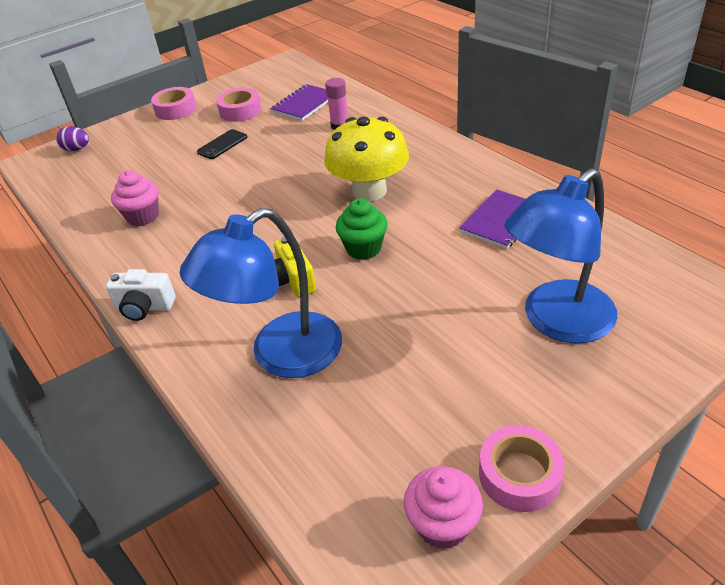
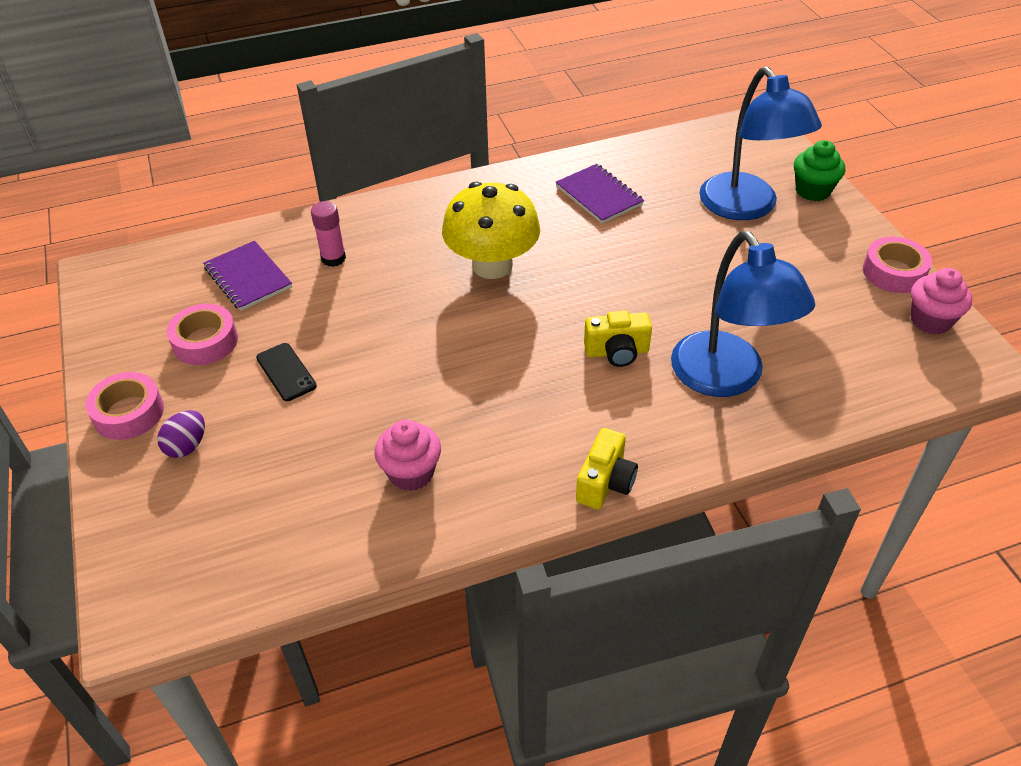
camera: 75 degrees left, 5 degrees up
purple egg [56,126,89,151] -> purple egg moved to [157,410,205,458]
white camera [106,269,176,321] -> yellow camera [576,428,638,509]
green cupcake [336,198,388,260] -> green cupcake moved to [794,140,845,201]

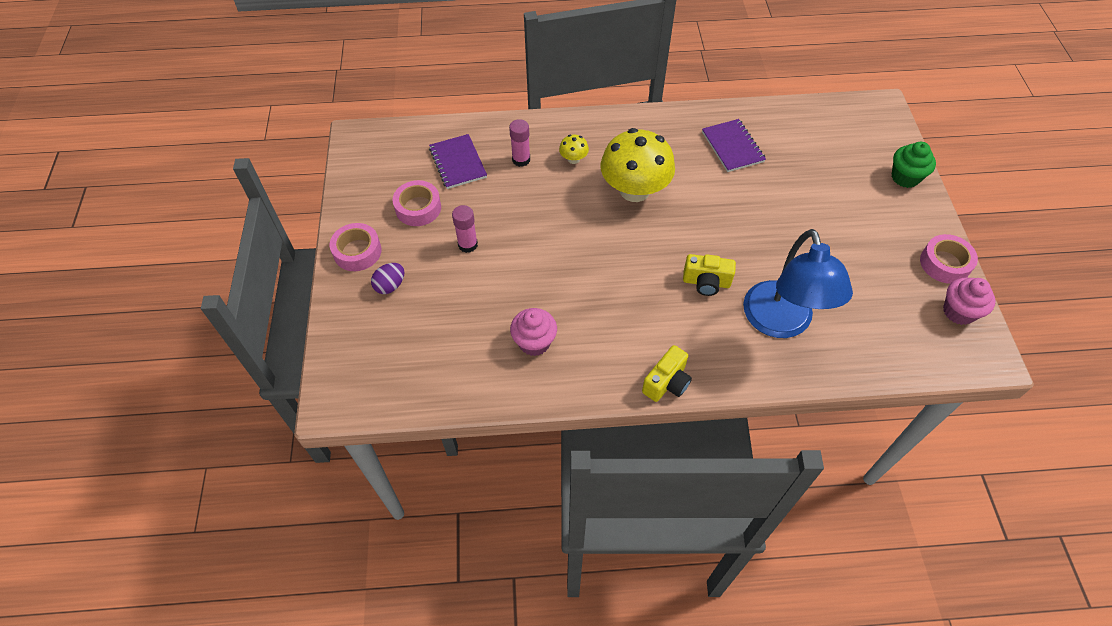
camera: 15 degrees right, 10 degrees up
black phone [256,343,317,401] -> pink glue stick [452,205,478,253]
blue lamp [699,67,822,220] -> none
none -> yellow mushroom [559,135,589,164]

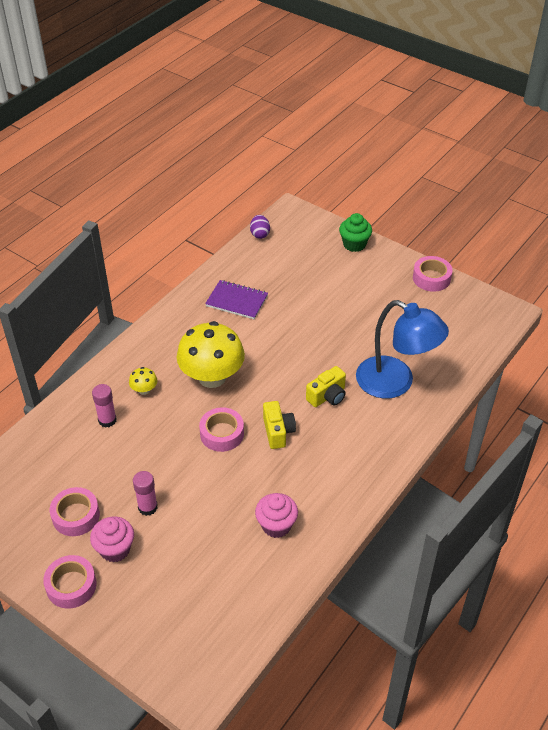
camera: 50 degrees left, 10 degrees down
purple egg [371,263,404,294] -> purple egg moved to [250,215,270,239]
purple notebook [429,134,487,189] -> none
yellow camera [642,345,692,402] -> yellow camera moved to [263,401,296,449]
pink cupcake [943,278,996,325] -> pink cupcake moved to [90,516,134,562]
none -> pink tape [199,407,244,452]

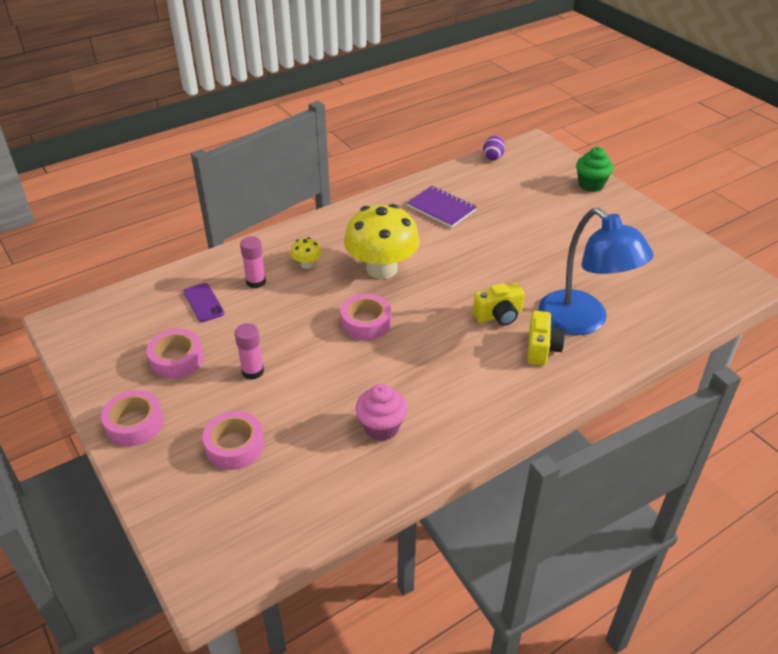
camera: 20 degrees right, 5 degrees down
pink cupcake [90,516,134,562] -> none
yellow camera [263,401,296,449] -> yellow camera moved to [527,311,565,365]
pink tape [413,256,453,292] -> pink tape moved to [202,411,264,470]
none -> purple phone [183,283,224,322]

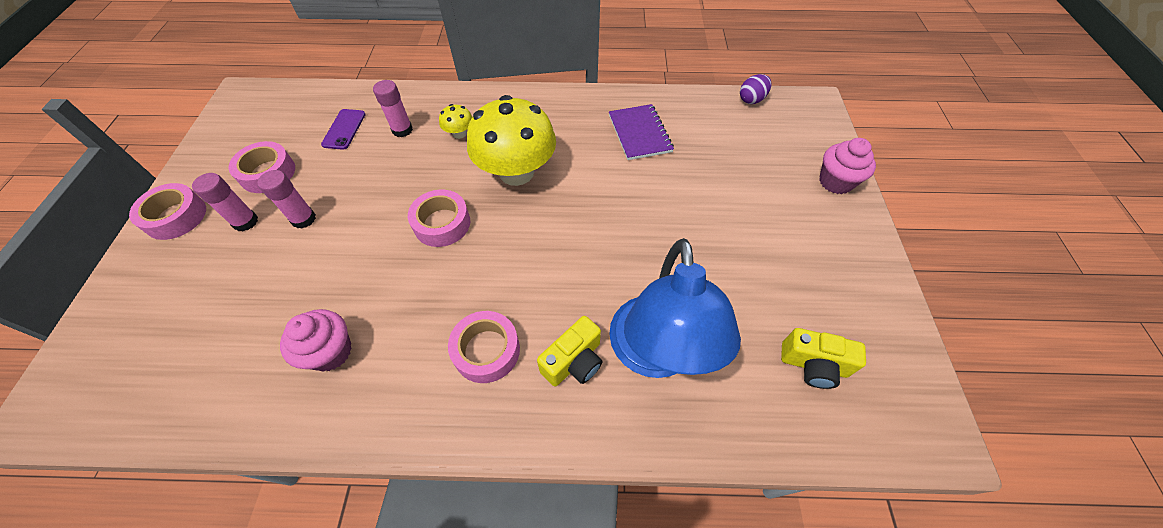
camera: 35 degrees right, 15 degrees up
pink tape [202,411,264,470] -> pink tape moved to [448,311,520,383]
yellow camera [473,283,524,326] -> yellow camera moved to [781,328,866,389]
green cupcake [576,147,614,192] -> pink cupcake [819,138,876,194]
none -> pink glue stick [192,173,258,231]

